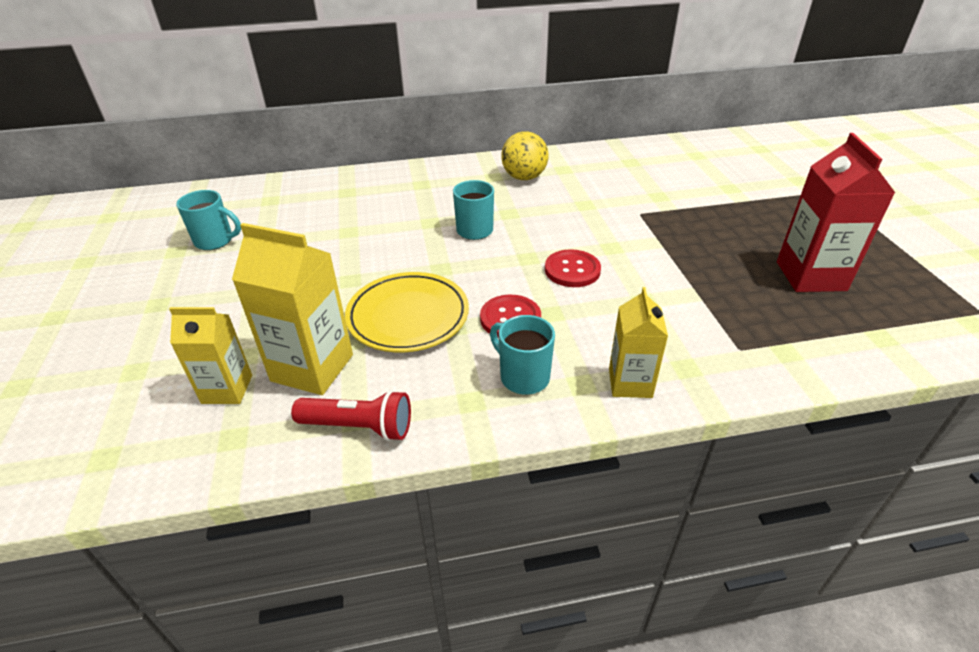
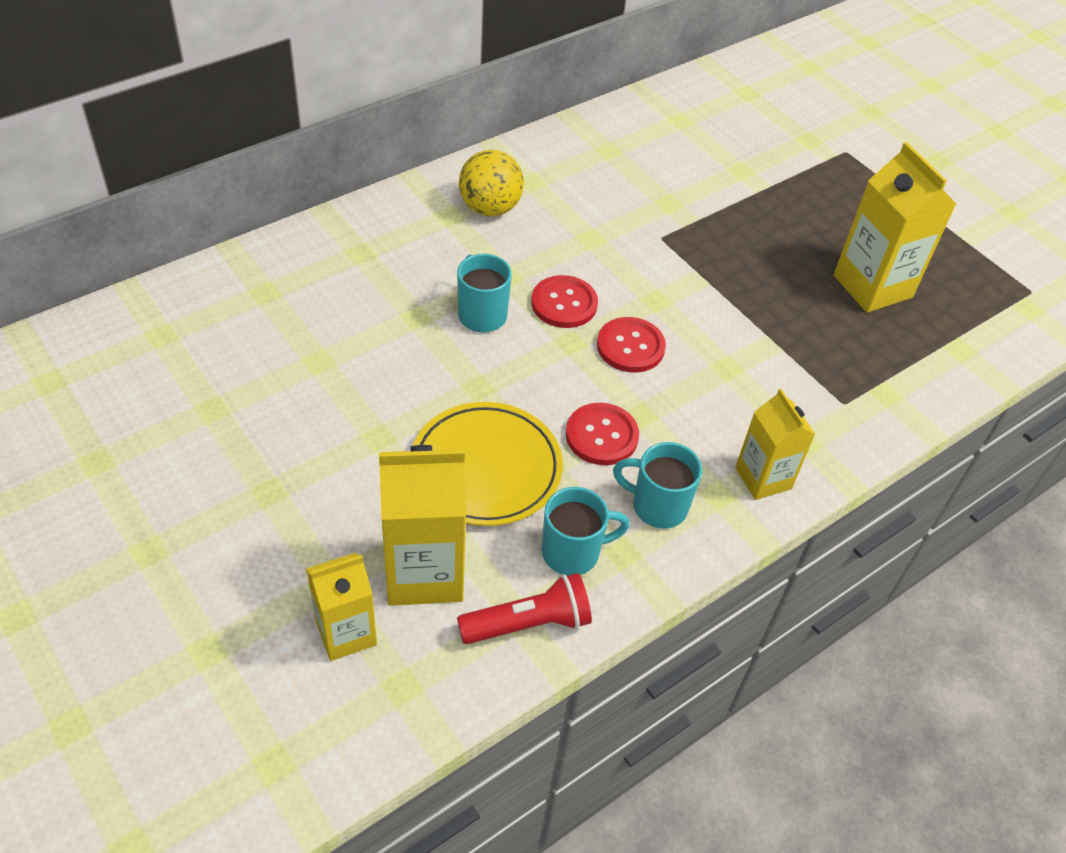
camera: 30 degrees left, 10 degrees up
turquoise mug [176,190,241,250] -> turquoise mug moved to [542,487,630,576]
red carton [777,133,895,292] -> yellow carton [834,142,957,313]
none -> red button [531,275,598,328]

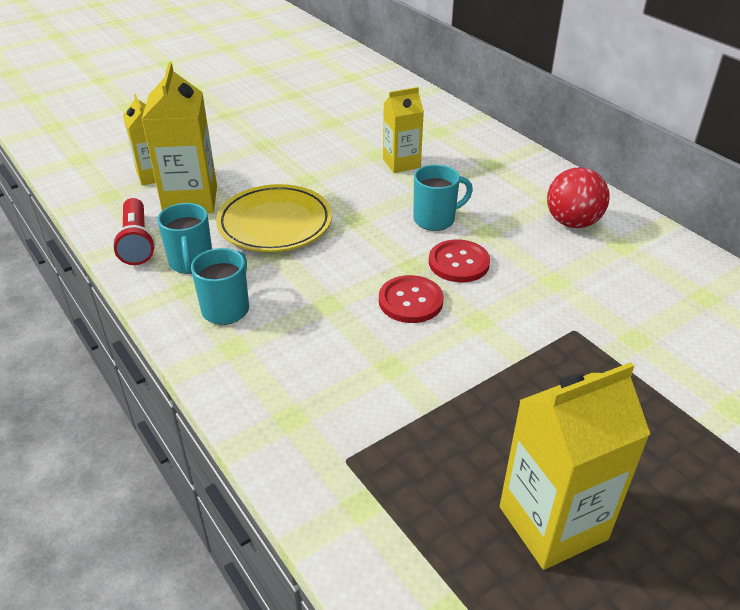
camera: 95 degrees right, 10 degrees down
yellow ball [459,150,524,216] -> red ball [547,167,610,228]
red button [566,403,639,465] -> none
yellow carton [735,389,816,500] -> yellow carton moved to [383,87,424,173]

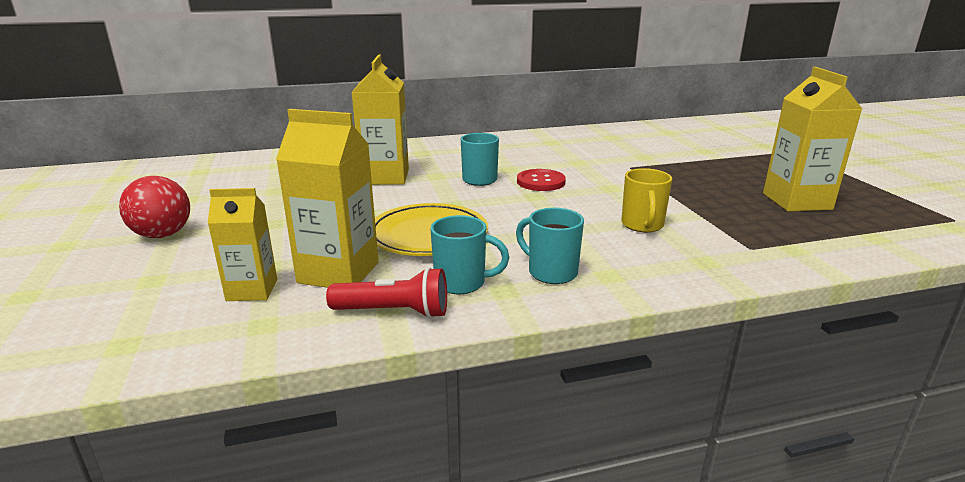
camera: 70 degrees left, 15 degrees down
red button [379,275,444,323] -> none
yellow carton [383,87,424,173] -> yellow carton [351,55,409,185], size x1.58
red ball [547,167,610,228] -> red ball moved to [119,176,190,238]
none -> yellow mug [622,168,672,233]

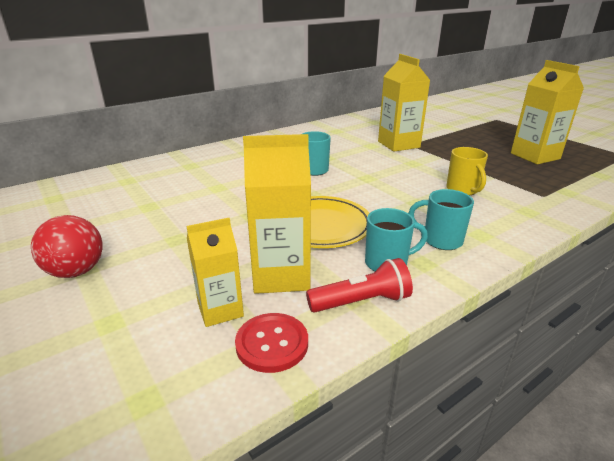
camera: 20 degrees left, 5 degrees up
yellow carton [351,55,409,185] -> yellow carton moved to [378,54,430,152]
red button [517,169,566,191] -> red button moved to [235,313,308,373]

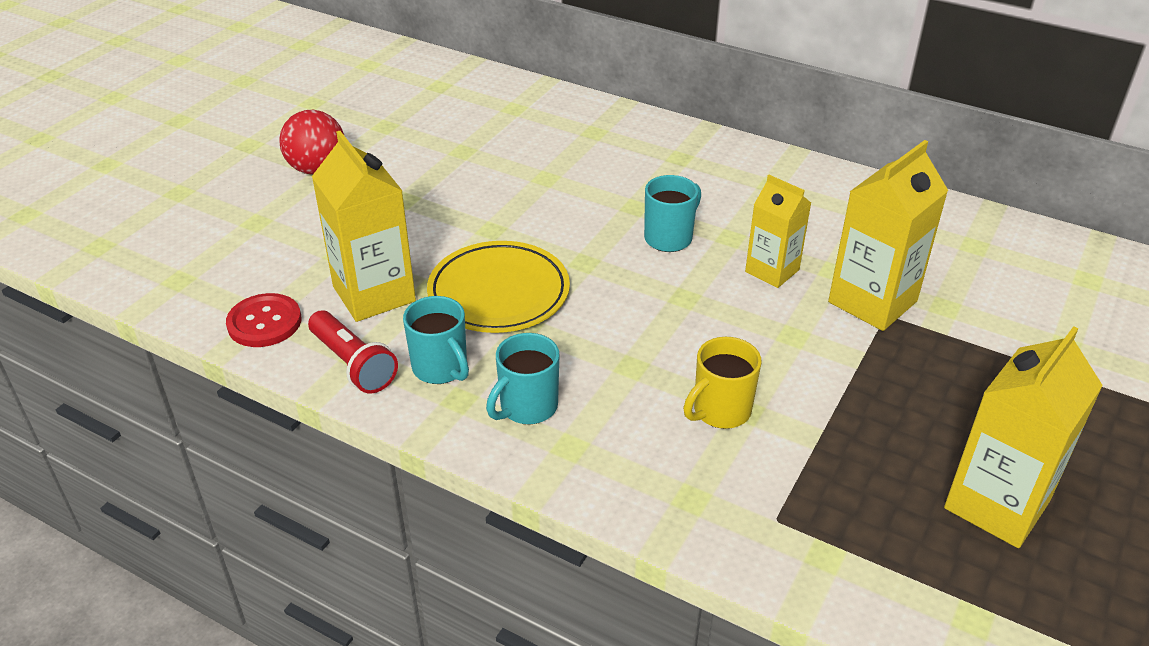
camera: 65 degrees right, 10 degrees up
yellow carton [187,218,244,327] -> yellow carton moved to [745,175,811,288]
turquoise mug [409,189,474,250] -> turquoise mug turned 135 degrees counterclockwise [486,333,559,424]

